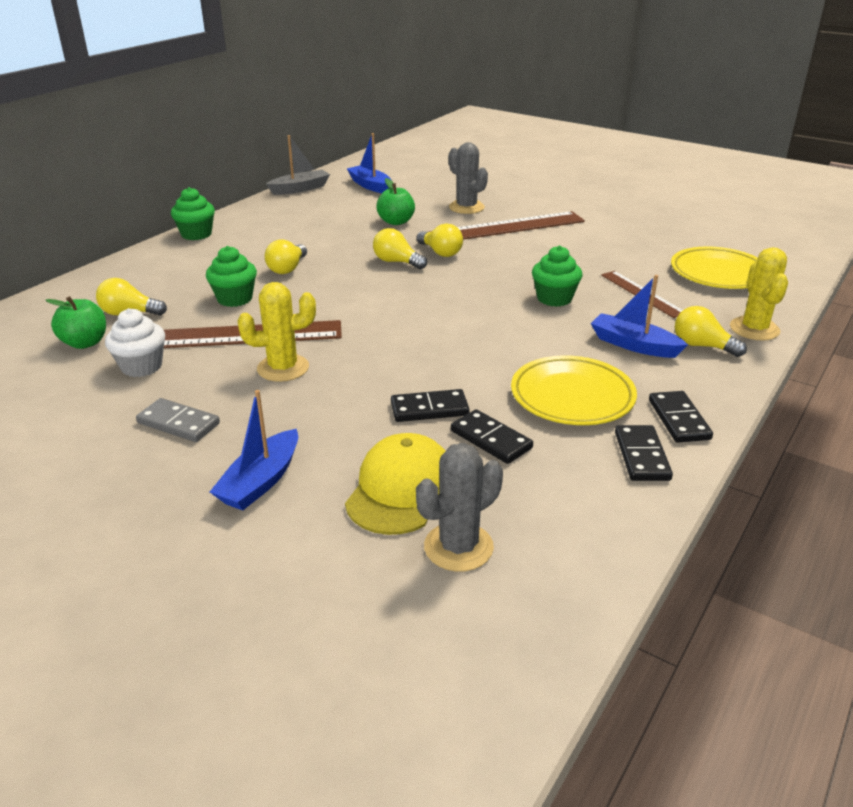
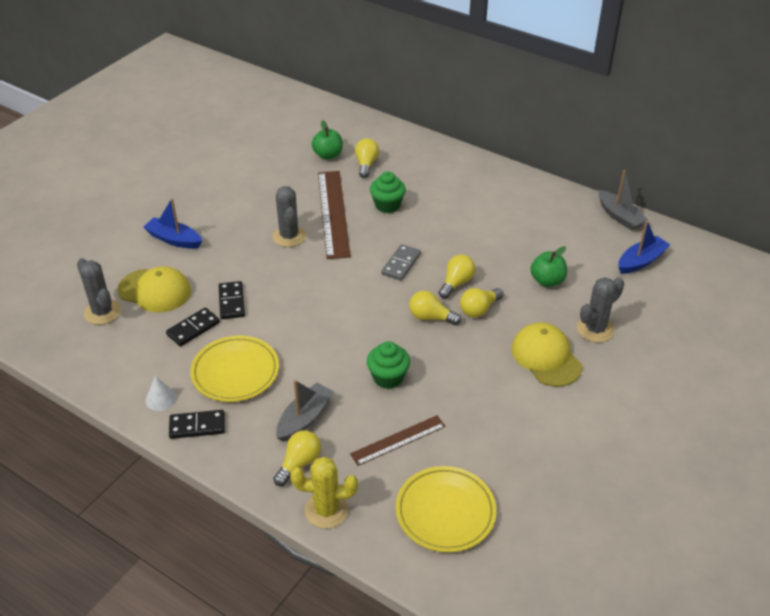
camera: 90 degrees right, 10 degrees up
white cupcake [105,308,165,377] -> none
grey domino [136,398,220,442] -> grey domino moved to [381,244,421,281]
green cupcake [171,187,215,240] -> none
yellow cactus [238,282,316,382] -> grey cactus [273,186,306,247]
yellow light bulb [265,239,307,274] -> yellow light bulb moved to [409,291,461,325]
brown ruler [429,211,585,240] -> yellow cap [511,322,582,387]
blue boat [591,275,688,358] -> grey boat [276,380,334,442]
black domino [615,425,673,481] -> white cone [146,376,177,411]

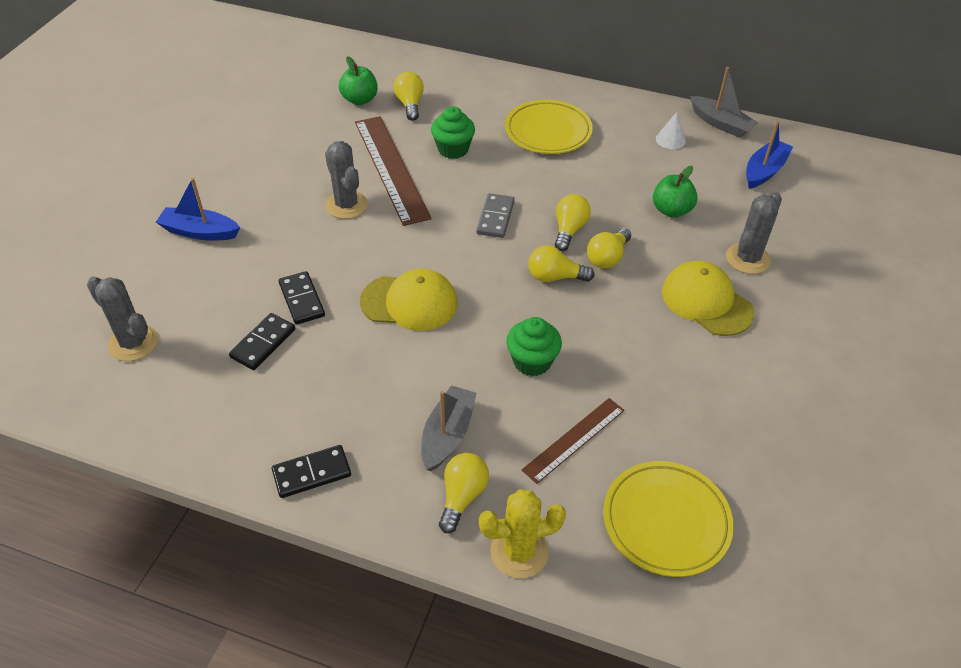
camera: 15 degrees left, 5 degrees up
yellow cap [117,266,191,313] -> yellow cap moved to [360,269,458,331]
white cone [146,376,177,411] -> white cone moved to [656,112,686,149]
yellow plate [190,336,279,402] -> yellow plate moved to [505,100,593,154]

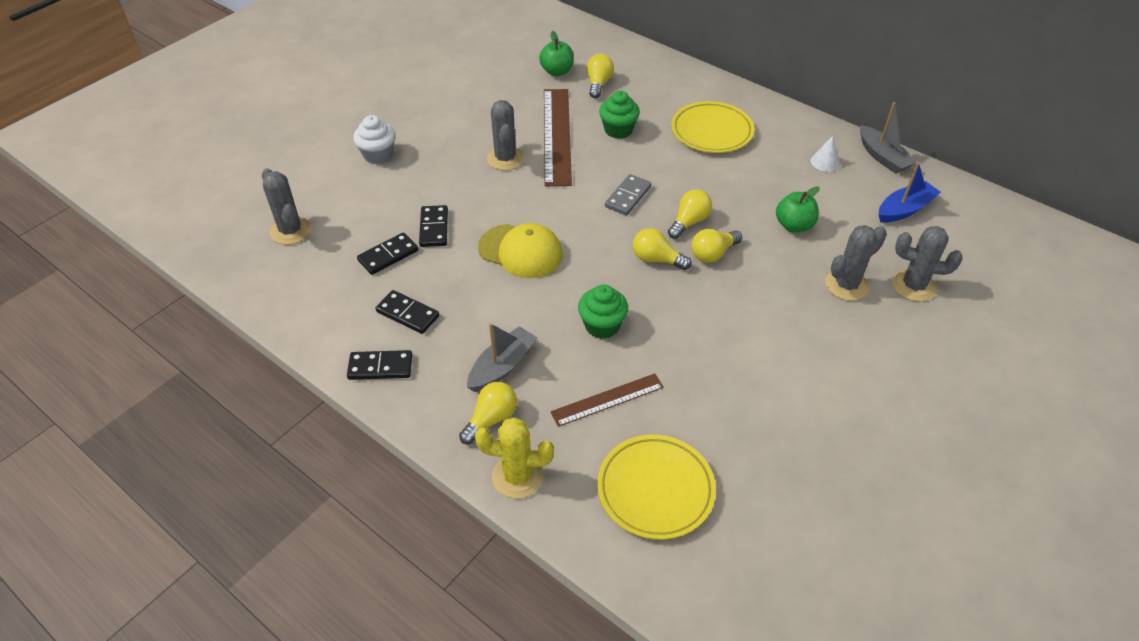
camera: 20 degrees right, 0 degrees up
blue boat [156,178,240,241] -> white cupcake [353,115,396,164]
yellow cap [662,261,754,336] -> none
none -> black domino [375,290,439,334]
none -> grey cactus [892,226,963,302]

